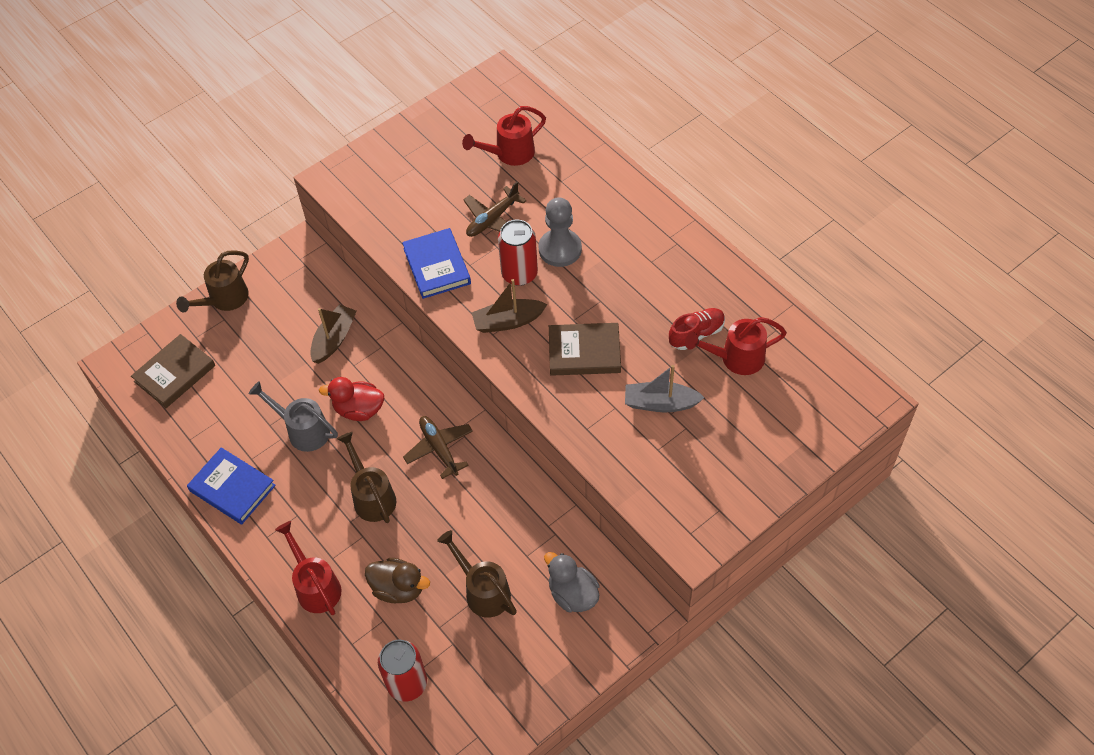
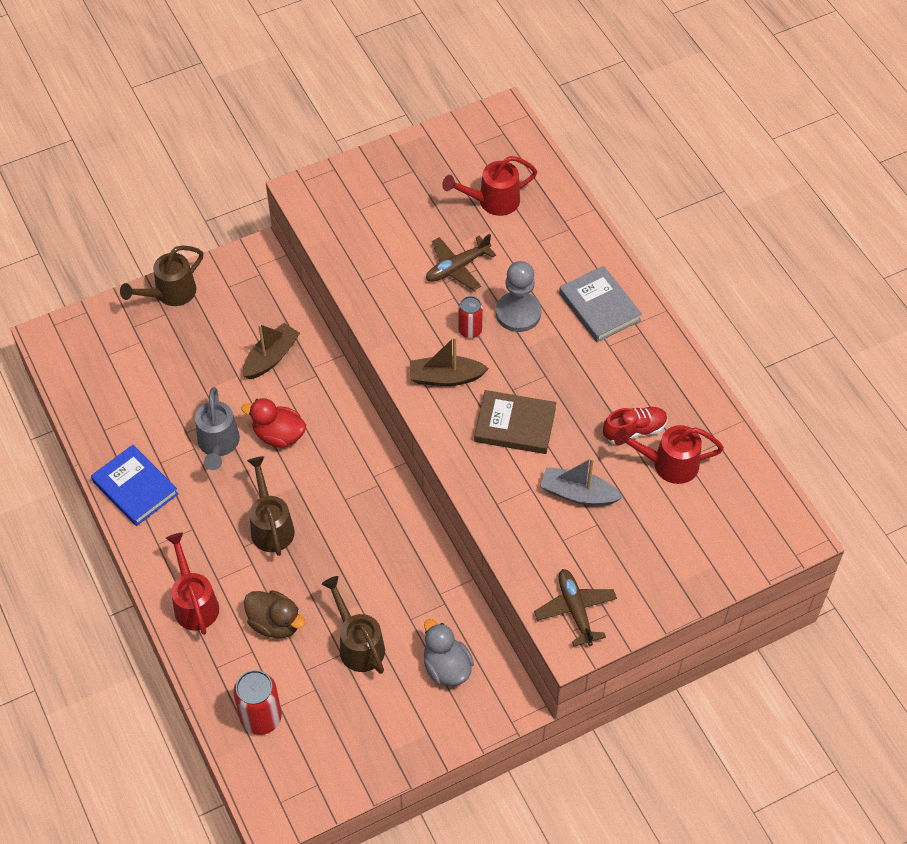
camera: 10 degrees right, 0 degrees up
brown book [131,334,215,408] -> none
grey watering can [248,381,338,452] -> grey watering can turned 135 degrees counterclockwise [195,387,240,470]
blue book [402,228,471,299] -> none
brown plane [403,416,473,479] -> brown plane moved to [534,569,617,646]
red can [498,220,538,286] -> red can [458,296,483,338], size x0.63
none -> grey book [559,266,642,342]

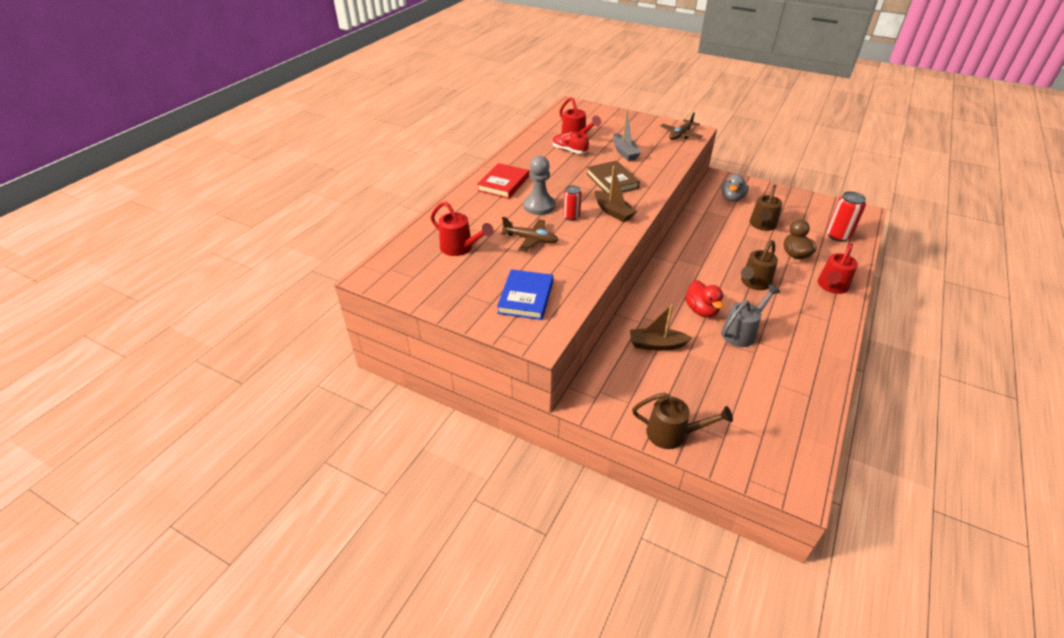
camera: 125 degrees left, 15 degrees down
blue book [91,445,178,526] -> blue book moved to [497,269,553,320]
grey book [559,266,642,342] -> red book [477,163,529,199]

